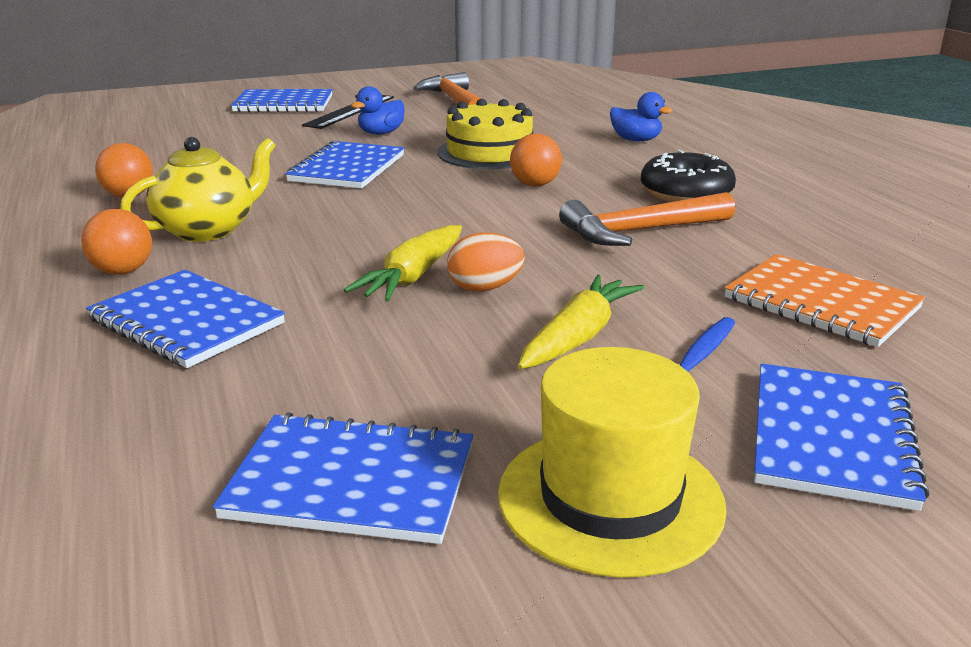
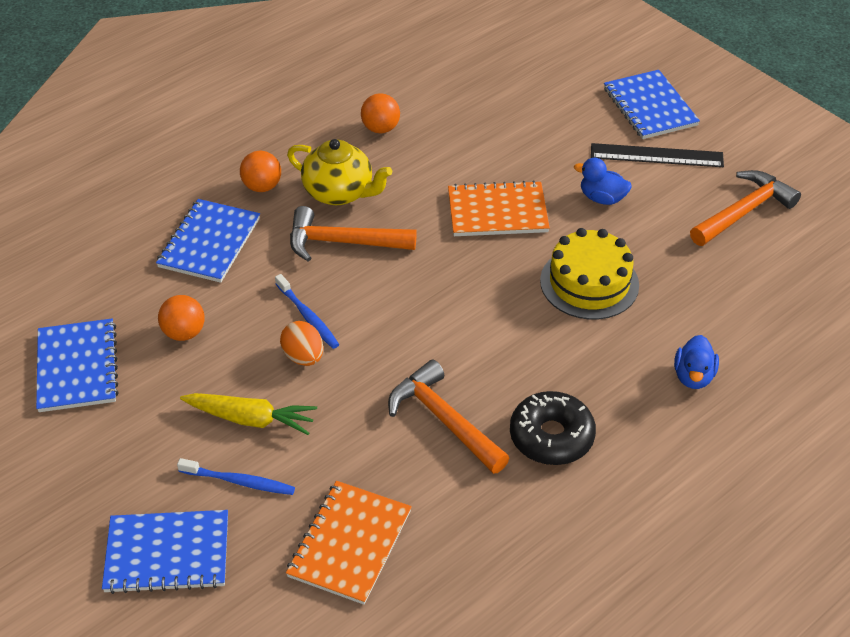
camera: 70 degrees right, 20 degrees up
blue notebook [285,141,404,188] -> orange notebook [448,180,550,236]
yellow carrot [344,225,462,302] -> blue toothbrush [275,274,339,349]
yellow hat [498,347,727,578] -> none
orange ball [510,134,562,186] -> orange ball moved to [158,295,205,341]
none -> orange hammer [290,206,417,262]

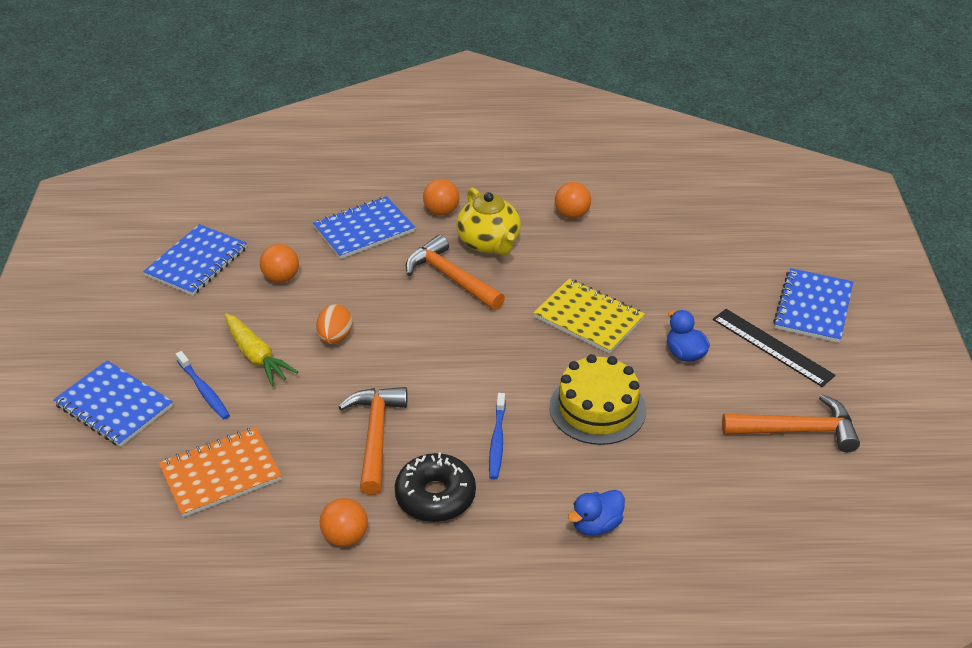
camera: 40 degrees right, 5 degrees down
blue toothbrush [275,274,339,349] -> blue toothbrush moved to [489,393,506,479]
orange notebook [448,180,550,236] -> yellow notebook [533,279,645,354]
none -> orange ball [320,498,368,547]

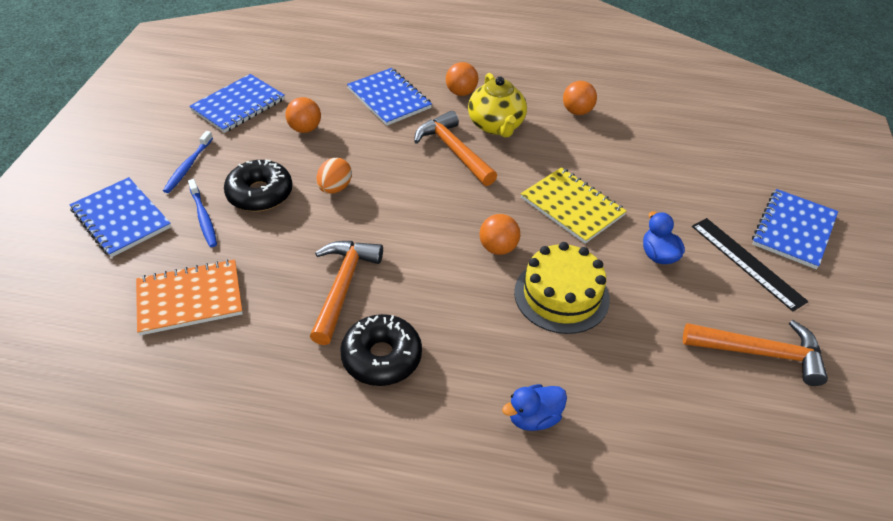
camera: 10 degrees right, 5 degrees up
yellow carrot [224,313,298,386] -> black donut [224,159,293,212]
blue notebook [313,196,415,259] -> blue notebook turned 75 degrees clockwise [347,68,432,126]
orange ball [320,498,368,547] -> orange ball moved to [480,214,520,255]
blue toothbrush [489,393,506,479] -> blue toothbrush moved to [163,131,213,193]

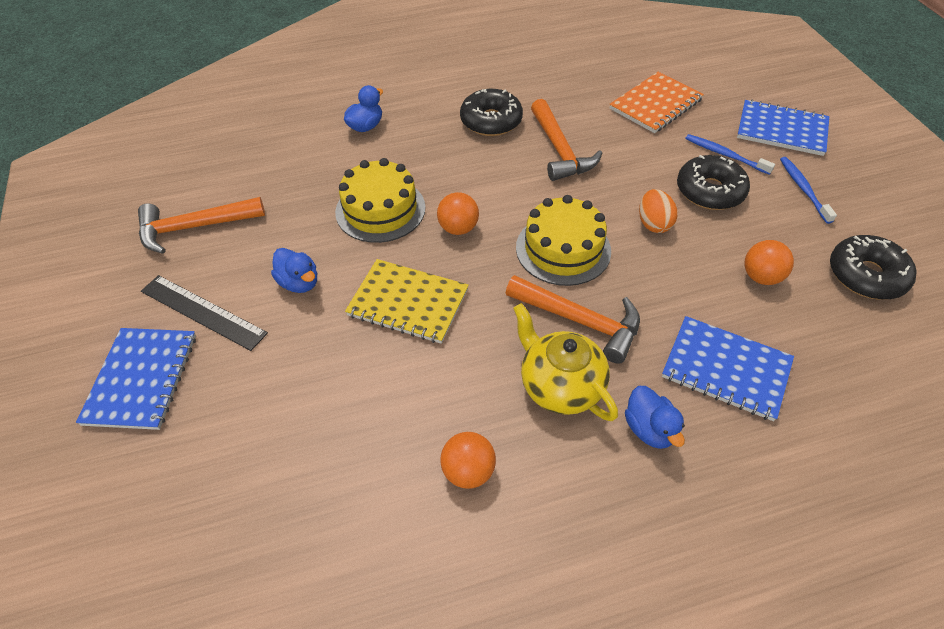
camera: 155 degrees right, 5 degrees up
blue notebook [189,74,285,133] -> black donut [830,235,917,300]
orange ball [446,62,478,96] -> blue duck [625,386,685,449]
none -> yellow cake [516,195,611,286]

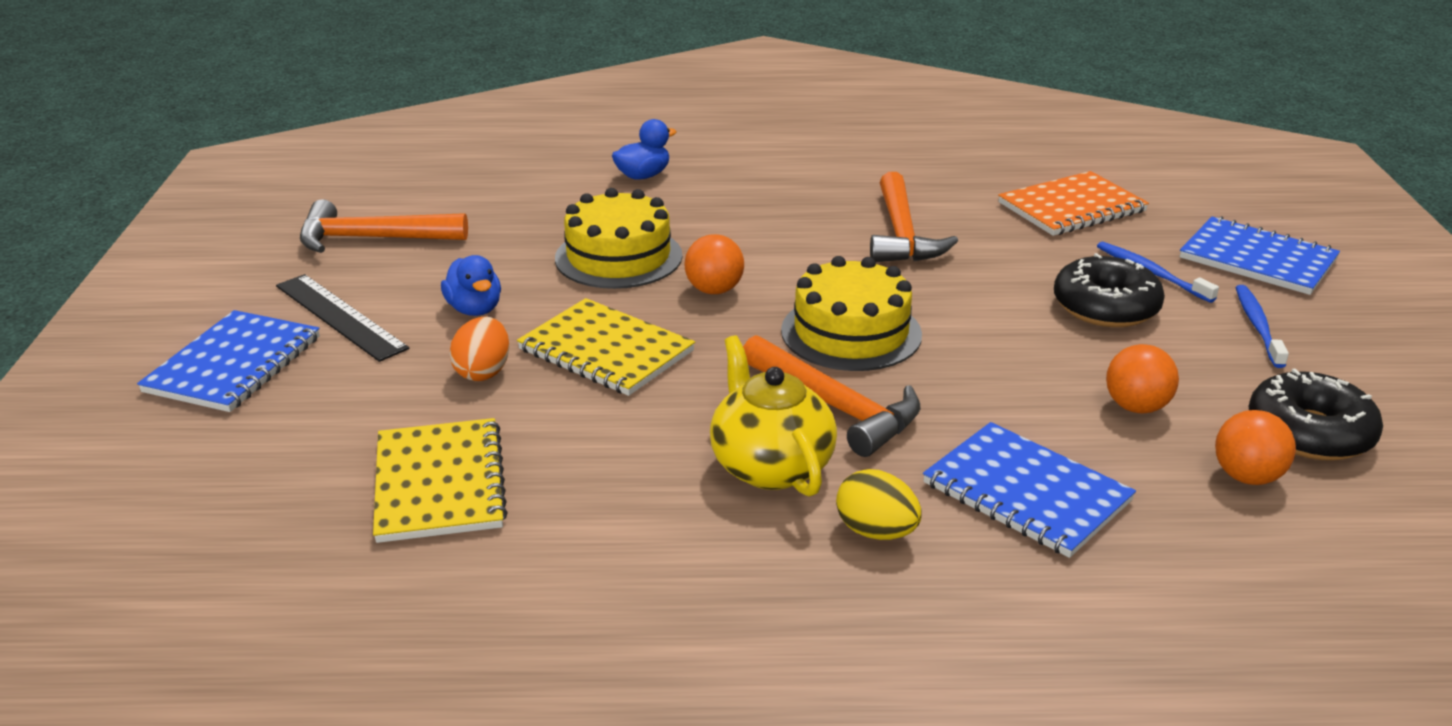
camera: 15 degrees right, 20 degrees down
orange ball [440,432,496,489] -> orange ball moved to [1215,410,1296,485]
black donut [460,89,523,136] -> none
blue duck [625,386,685,449] -> yellow egg [836,469,921,540]
orange egg [639,189,677,233] -> orange egg moved to [449,317,509,381]
none -> yellow notebook [373,418,508,543]

